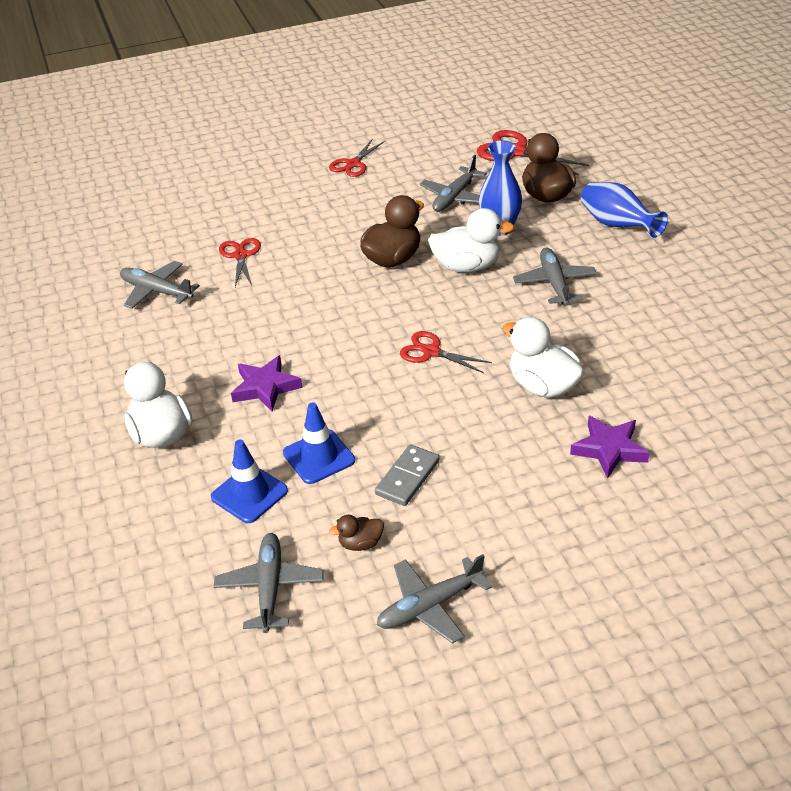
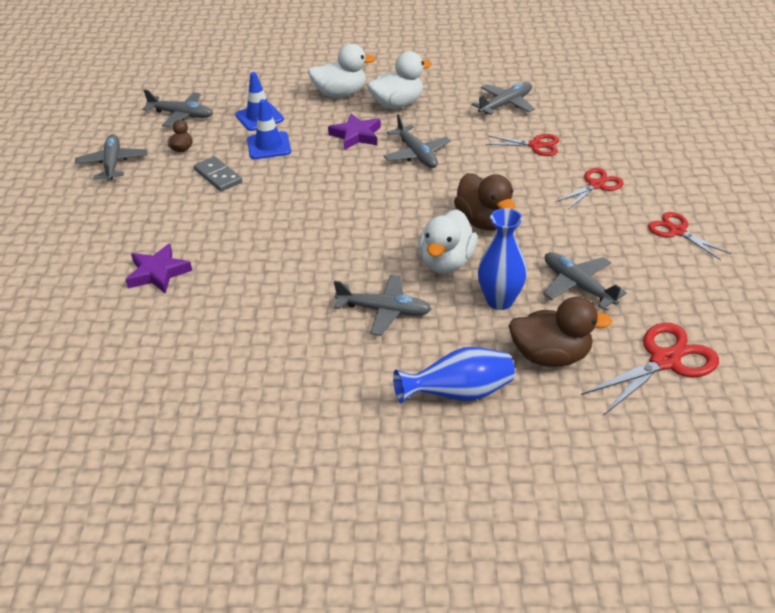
camera: 110 degrees right, 0 degrees up
red scissors [400,331,492,373] -> red scissors moved to [556,168,624,210]
white duck [502,317,584,398] -> white duck moved to [367,51,432,109]
none -> grey plane [384,114,451,168]

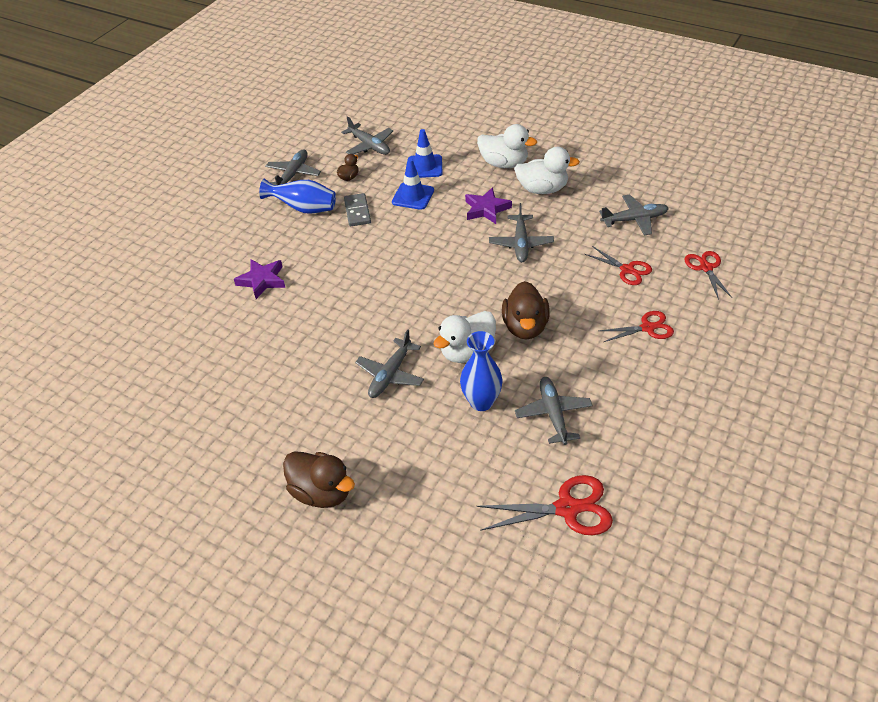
camera: 30 degrees right, 5 degrees up
grey plane [334,275,432,336] -> grey plane turned 75 degrees clockwise [355,330,424,398]
blue vase [393,347,515,403] -> blue vase moved to [259,178,336,214]
brown duck [509,297,613,367] -> brown duck moved to [283,451,355,508]
red scissors [648,212,731,260] -> red scissors moved to [685,251,732,300]

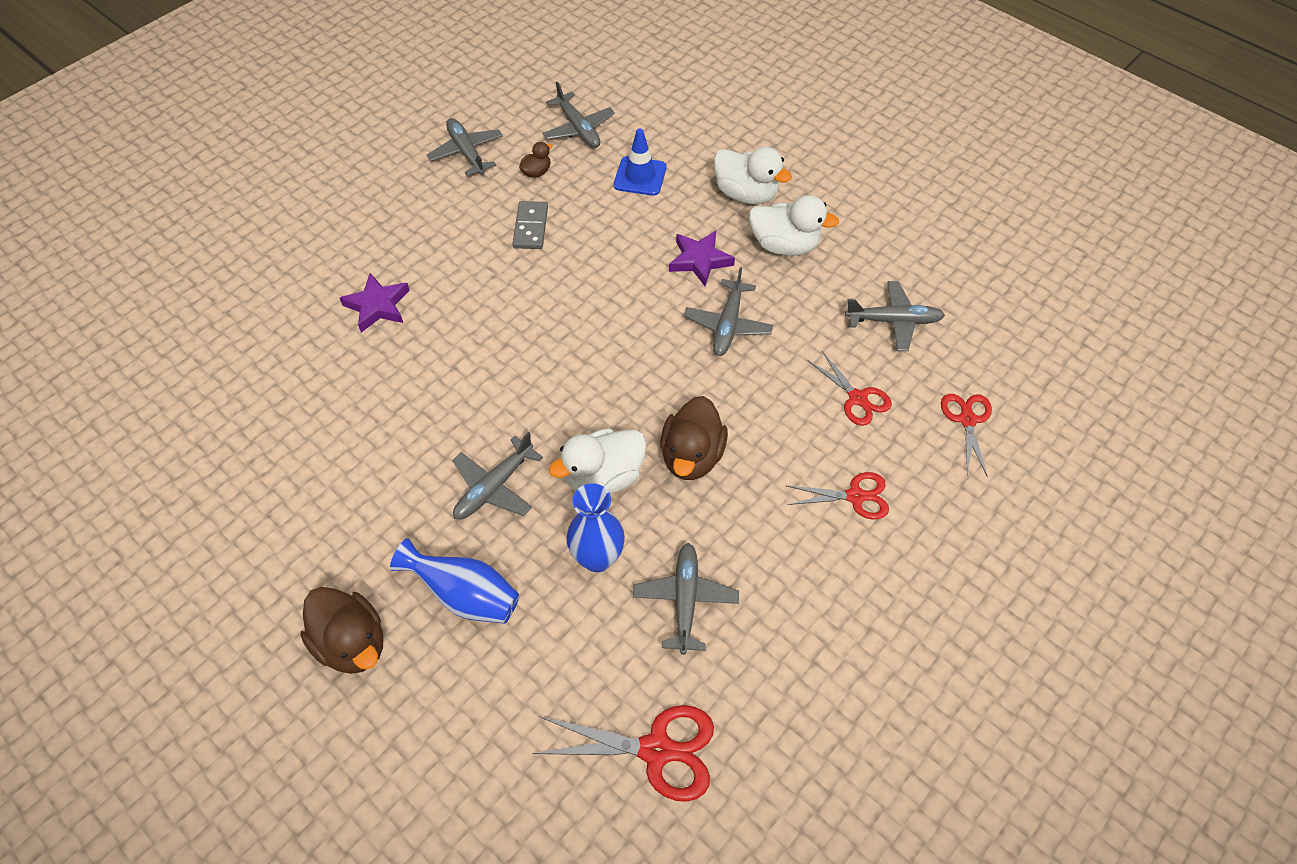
camera: 10 degrees right, 10 degrees up
blue vase [259,178,336,214] -> blue vase moved to [390,538,520,624]
grey plane [265,149,321,185] -> grey plane turned 60 degrees counterclockwise [427,118,503,176]
blue traffic cone [392,158,434,210] -> none

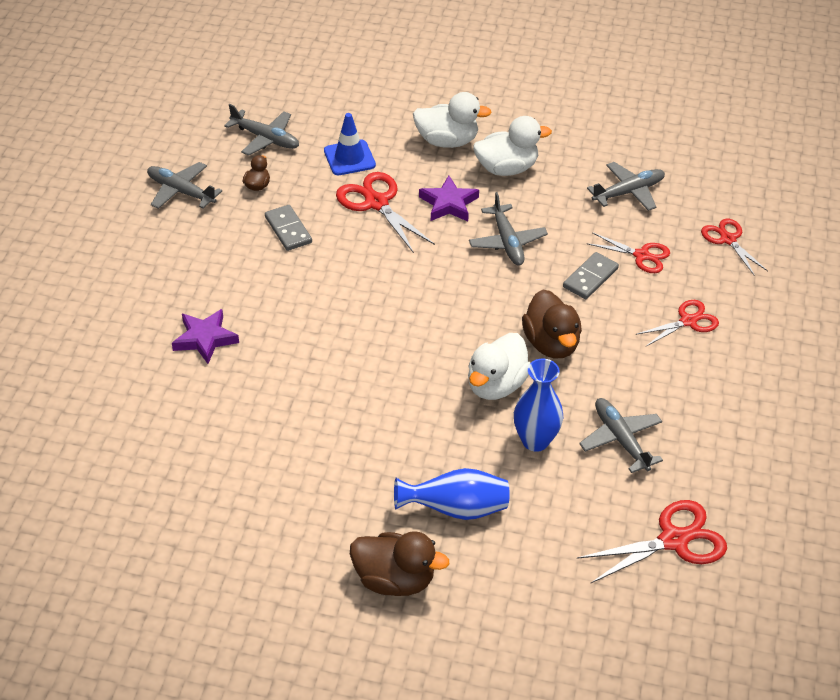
camera: 30 degrees left, 10 degrees down
grey plane [452,432,543,520] -> none
none -> red scissors [336,172,435,253]
none -> grey domino [563,252,619,299]

